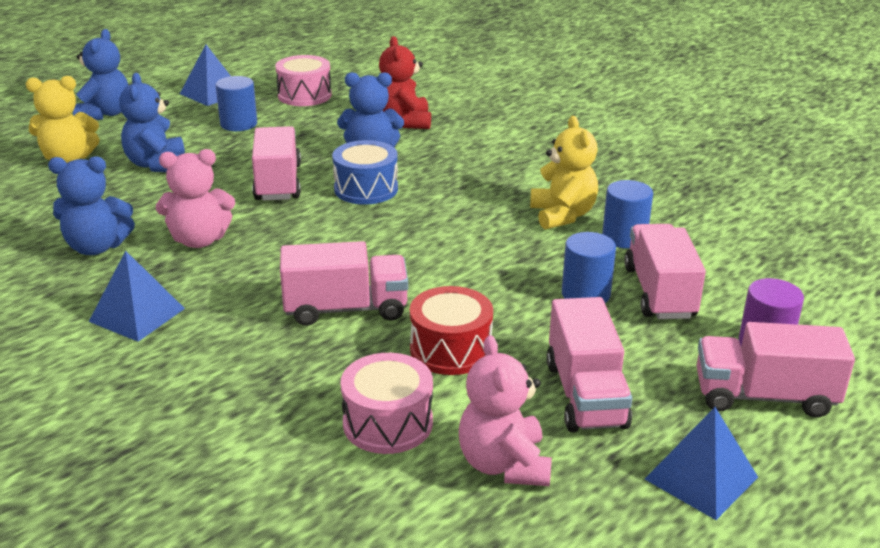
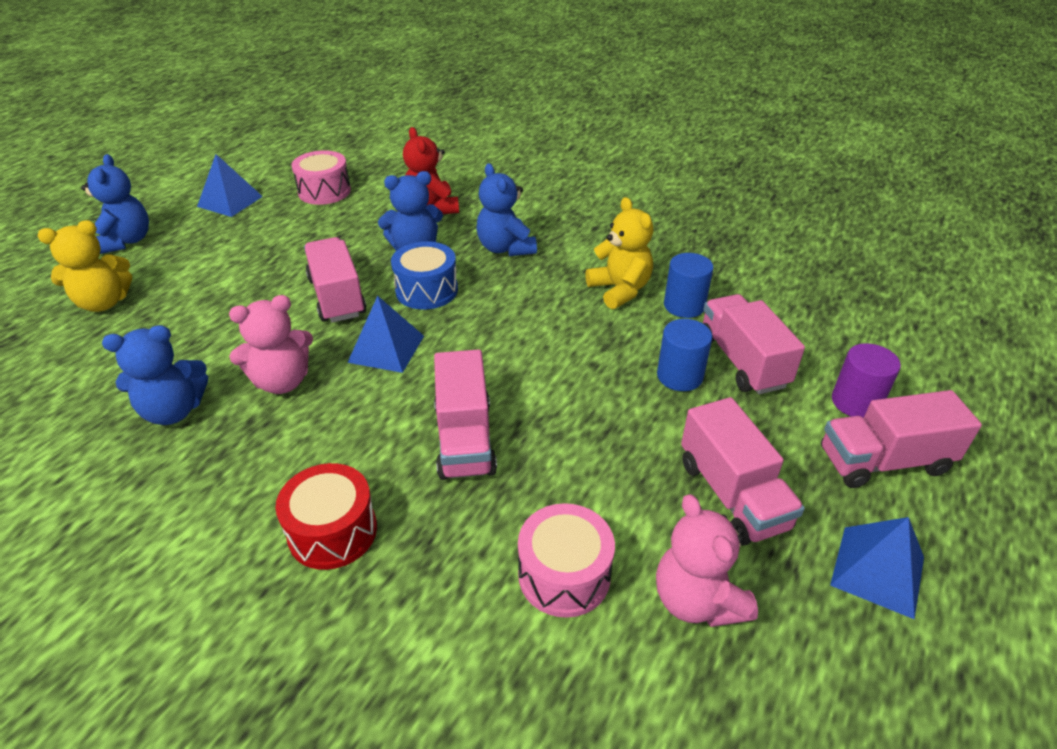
camera: 15 degrees left, 10 degrees up
blue pyramid [89,251,185,342] -> blue pyramid moved to [347,296,424,373]
blue teddy bear [119,73,185,172] -> blue teddy bear moved to [476,163,537,256]
blue cylinder [216,76,257,131] -> none
pink truck [280,241,408,326] -> pink truck turned 105 degrees clockwise [434,349,497,480]
red drum [410,286,493,375] -> red drum moved to [275,463,377,570]

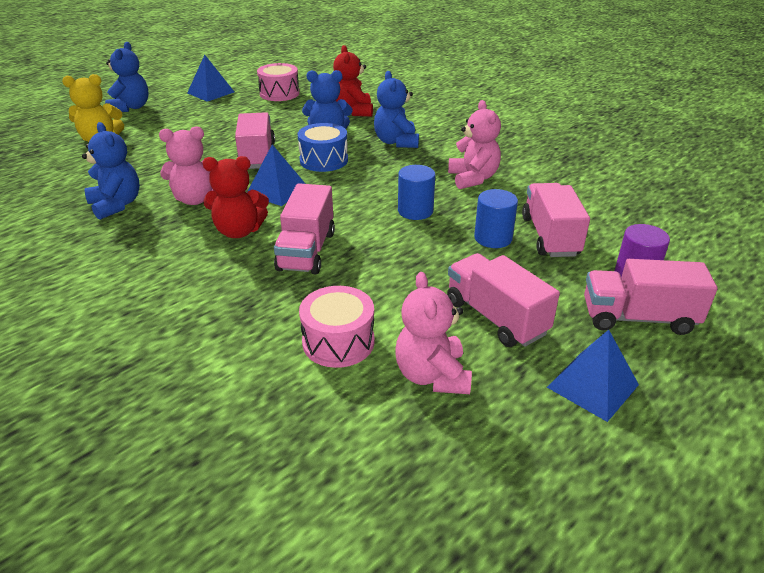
camera: 15 degrees right, 5 degrees down
blue teddy bear [102,325,208,425] -> blue teddy bear turned 120 degrees counterclockwise [82,122,140,220]
red drum [275,463,377,570] -> none
yellow teddy bear [585,197,653,309] -> pink teddy bear [448,100,501,189]
blue cylinder [664,253,713,318] -> blue cylinder moved to [398,165,435,220]
pink truck [681,397,805,545] -> pink truck turned 150 degrees clockwise [447,253,560,347]
none -> red teddy bear [203,156,269,238]

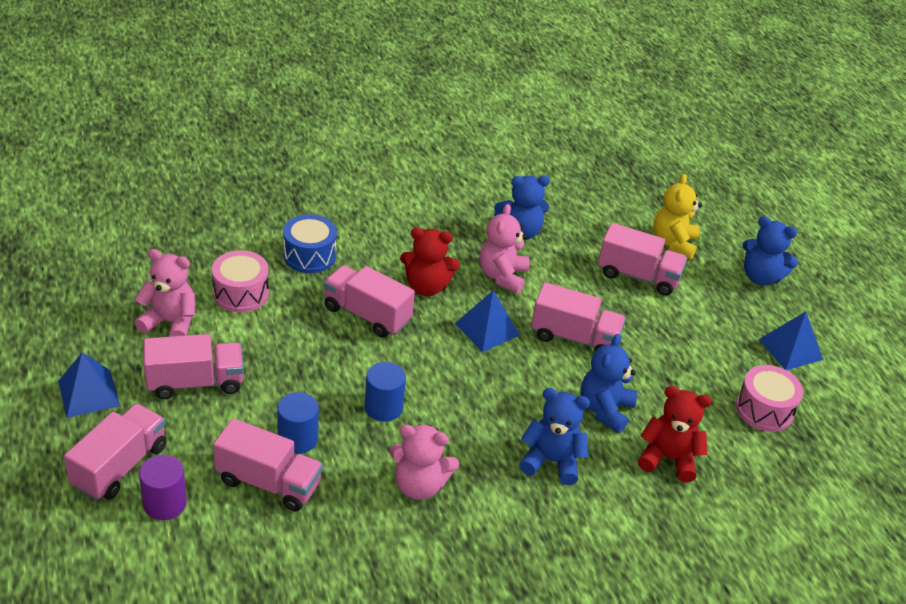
camera: 110 degrees right, 5 degrees up
red teddy bear [203,156,269,238] -> red teddy bear turned 105 degrees counterclockwise [400,227,460,296]
blue drum [298,123,348,172] -> blue drum moved to [283,214,337,273]
none -> pink truck [598,223,687,296]

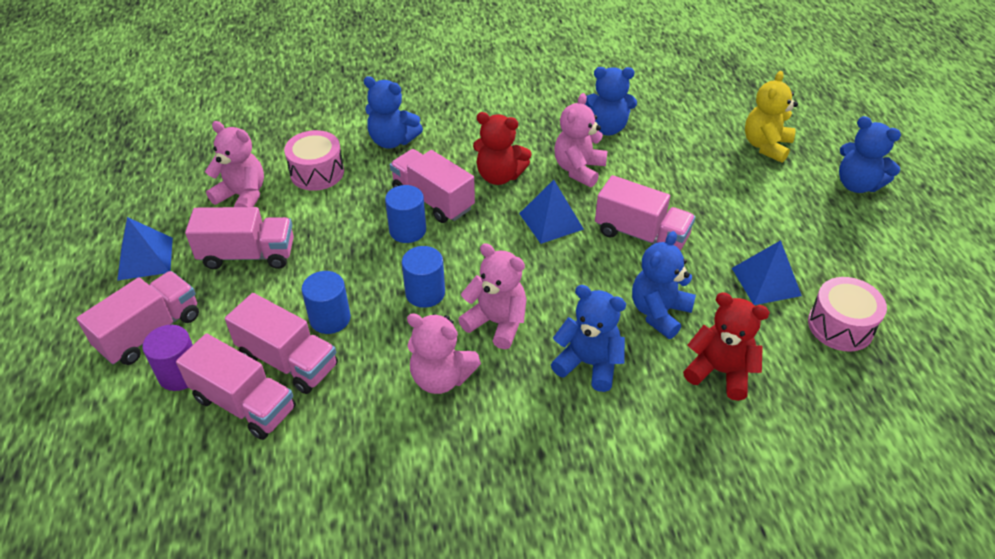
camera: 15 degrees right, 5 degrees up
blue drum [283,214,337,273] -> blue teddy bear [364,76,423,149]
pink truck [598,223,687,296] -> pink truck moved to [176,333,296,440]
blue pyramid [759,311,823,370] -> blue pyramid moved to [732,240,802,305]
none -> blue cylinder [385,185,426,243]
none -> pink teddy bear [458,243,527,349]

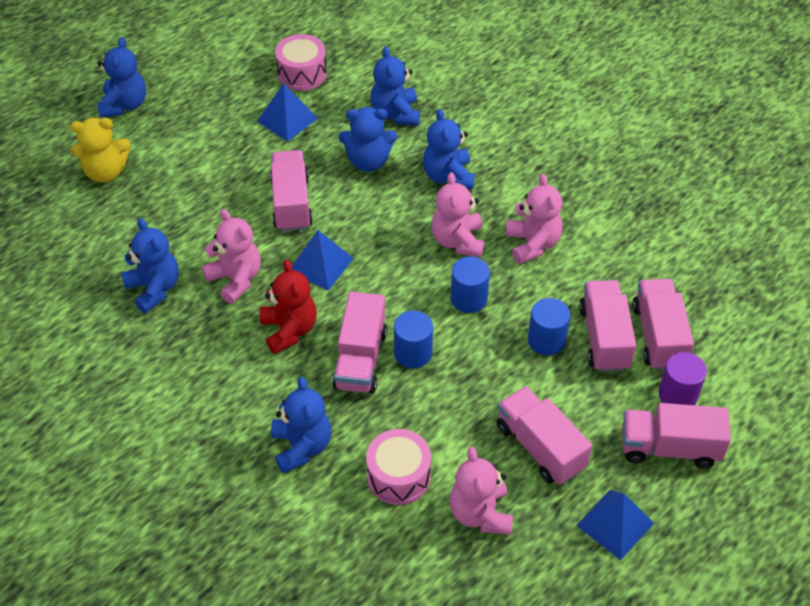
camera: 125 degrees left, 5 degrees up
pink teddy bear [554,93,608,187] -> pink teddy bear turned 120 degrees counterclockwise [202,209,261,304]
red teddy bear [683,292,770,401] -> blue teddy bear [371,46,420,126]

